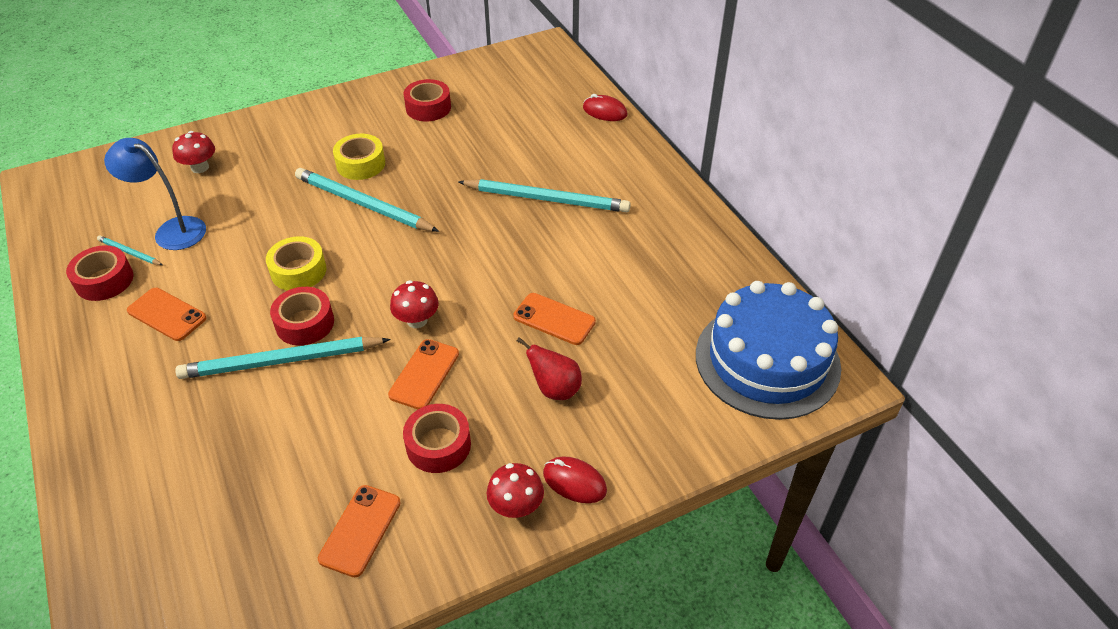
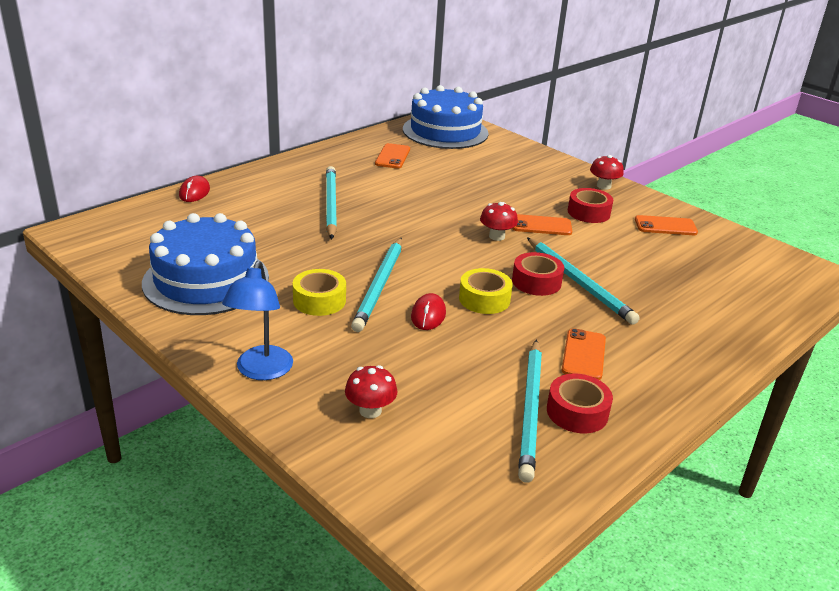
camera: 110 degrees left, 15 degrees down
turquoise pencil [97,236,163,265] -> turquoise pencil [518,340,542,483], size x2.17
blue lamp [104,138,206,250] -> blue lamp moved to [222,261,293,380]
red tape [403,79,451,121] -> blue cake [142,213,269,315]
orange phone [513,293,596,345] -> orange phone moved to [375,143,410,169]
red pear [517,337,582,400] -> none
red mouse [543,456,607,503] -> red mouse moved to [411,293,446,330]

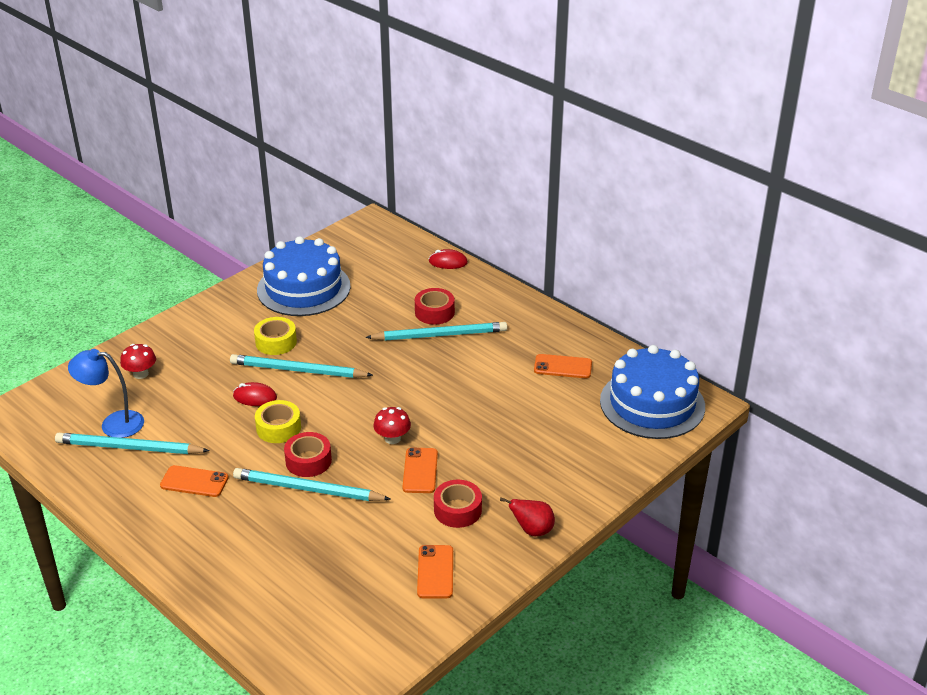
camera: 90 degrees right, 5 degrees up
blue lamp [222,261,293,380] -> blue lamp moved to [68,349,144,438]
turquoise pencil [527,237,640,325] -> turquoise pencil turned 45 degrees clockwise [233,468,390,501]
red tape [547,374,613,433] -> red tape moved to [415,288,455,325]
red mushroom [590,155,624,190] -> red pear [500,497,555,536]

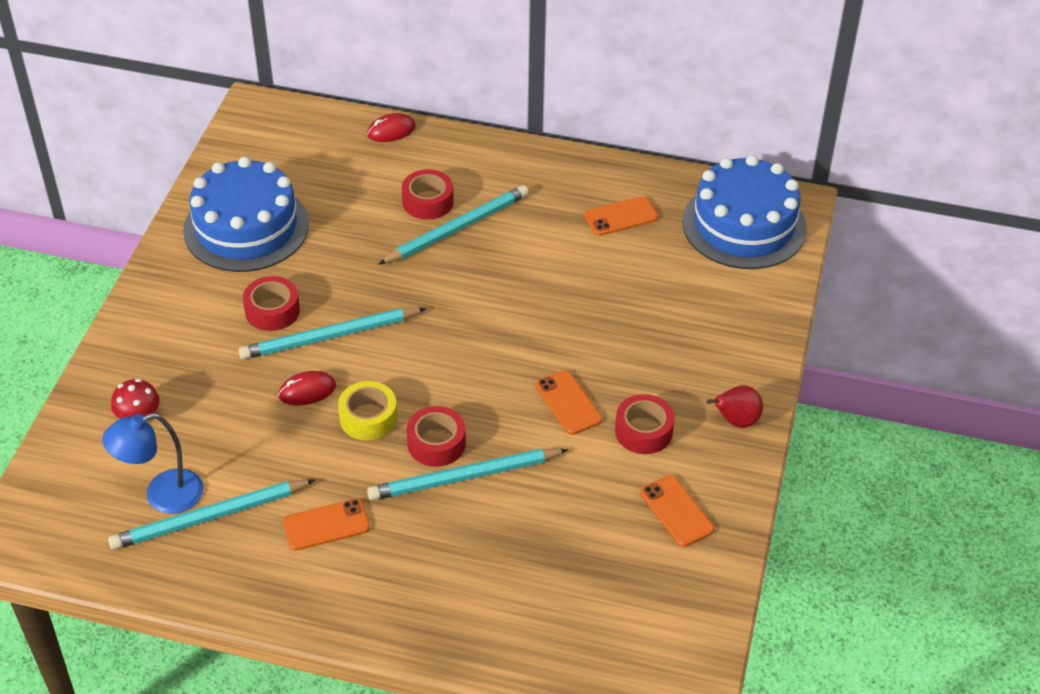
camera: 30 degrees left, 10 degrees up
yellow tape [254,317,297,355] -> red tape [243,276,300,331]
red mushroom [373,407,411,444] -> none

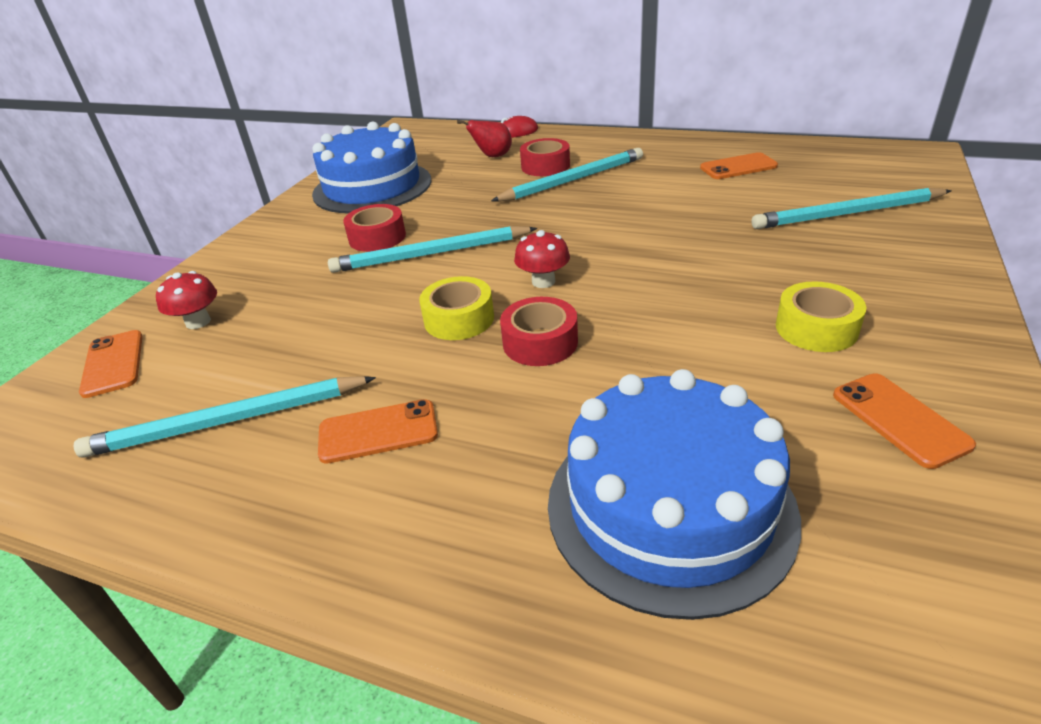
camera: 10 degrees right, 10 degrees down
blue lamp [102,413,204,514] -> none
red mouse [278,371,336,406] -> none
turquoise pencil [367,448,569,501] -> turquoise pencil moved to [752,188,952,229]
orange phone [535,370,602,435] -> orange phone moved to [79,330,143,398]
red tape [615,394,675,454] -> yellow tape [776,281,866,352]
blue cake [682,155,807,269] -> blue cake moved to [548,369,801,620]
red pear [706,385,763,428] -> red pear moved to [457,120,512,157]
none -> red mushroom [514,230,570,288]

